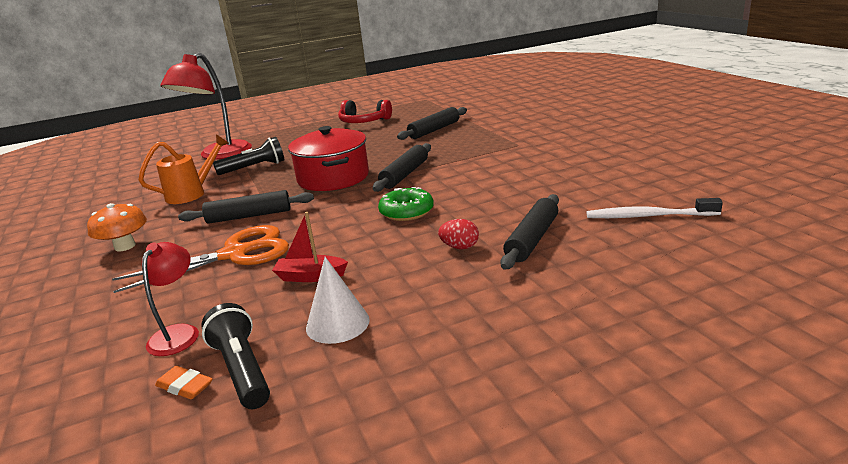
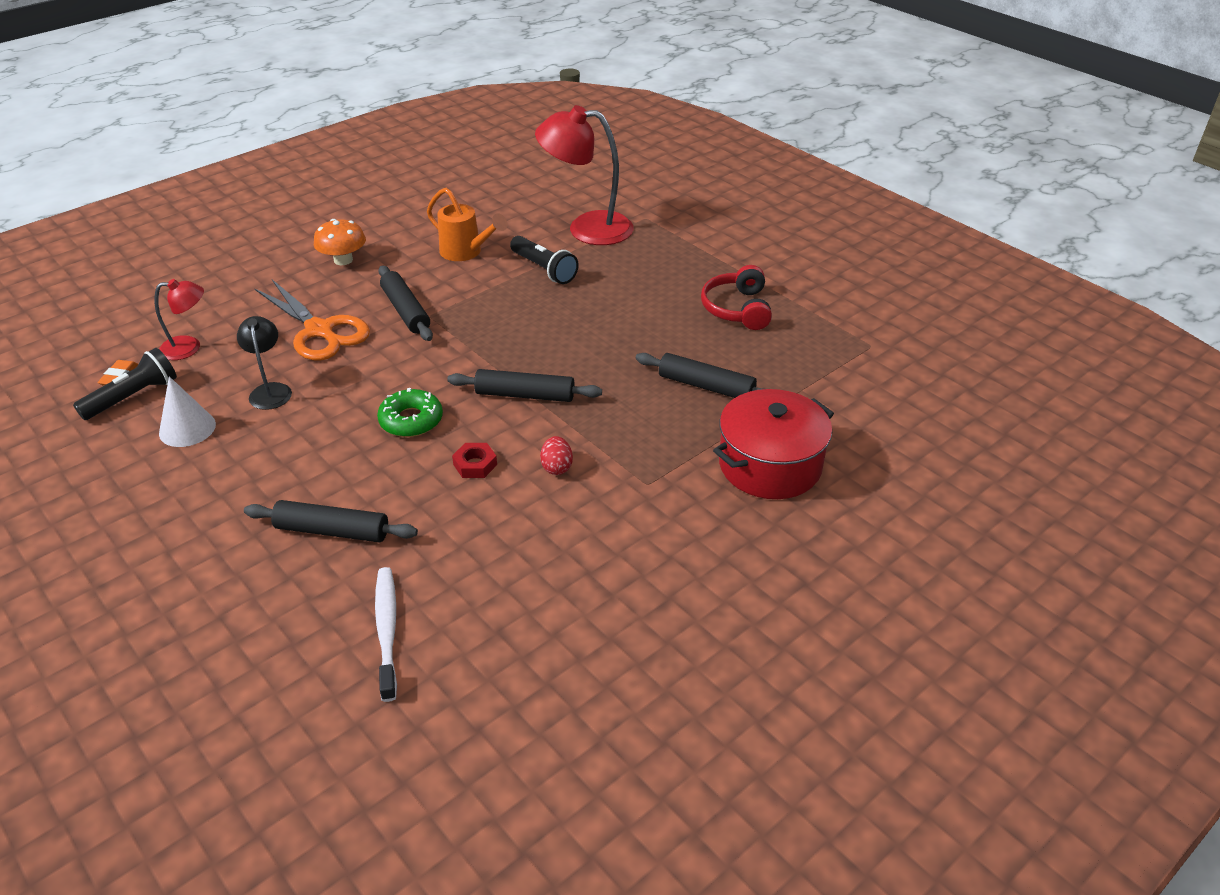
camera: 70 degrees right, 15 degrees up
red boat [272,212,348,282] -> black lamp [237,316,292,410]
red pot [288,126,369,191] -> red pot moved to [713,389,834,499]
red egg [438,219,479,249] -> red egg moved to [540,436,573,475]
none -> red nut [452,443,497,478]

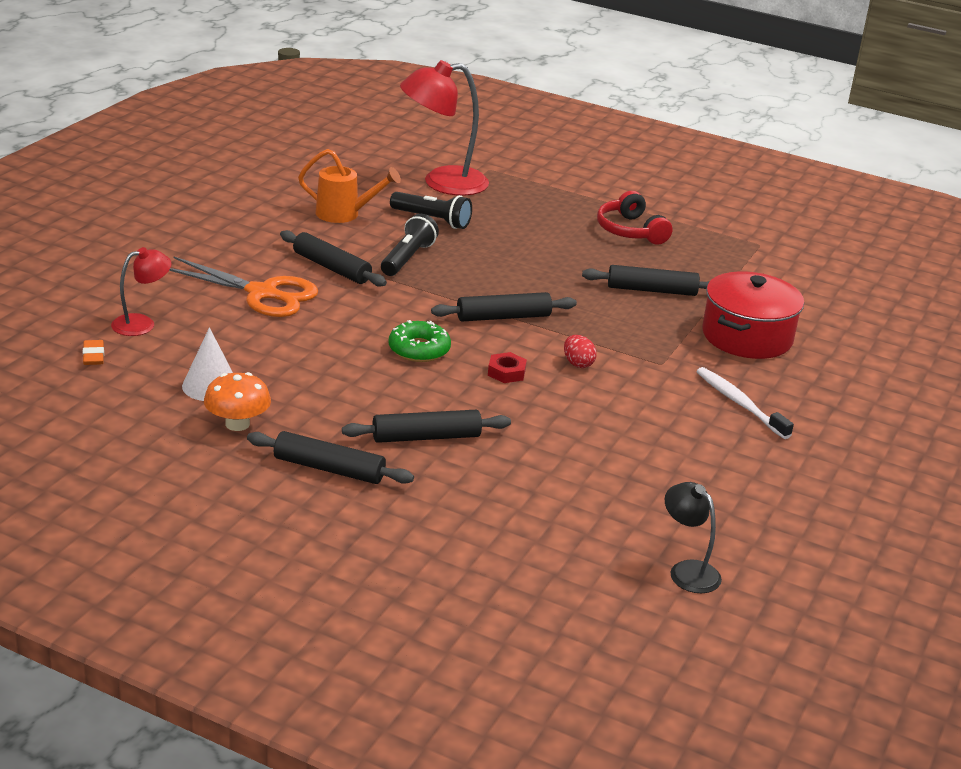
camera: 25 degrees left, 10 degrees down
black flashlight [73,348,177,420] -> black flashlight moved to [381,214,439,276]
black lamp [237,316,292,410] -> black lamp moved to [665,482,722,593]
orange mushroom [314,219,366,265] -> orange mushroom moved to [204,372,271,431]
white toothbrush [375,567,397,702] -> white toothbrush moved to [696,367,794,439]
none -> black rolling pin [247,431,414,484]

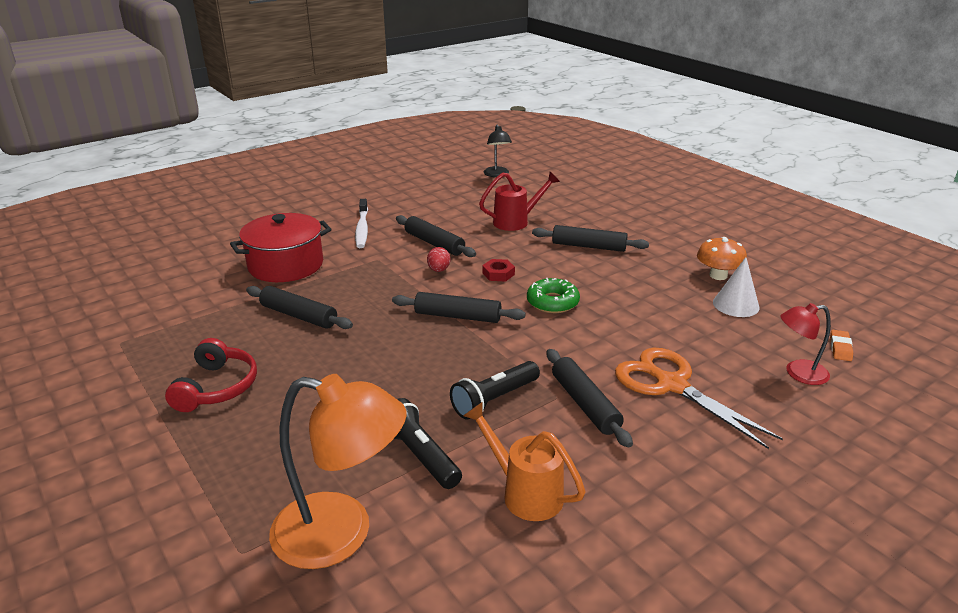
camera: 150 degrees left, 0 degrees up
black rolling pin [247,431,414,484] -> black rolling pin moved to [396,215,476,257]
red lamp [400,60,489,196] -> orange lamp [269,374,406,569]
none -> red watering can [479,172,560,231]

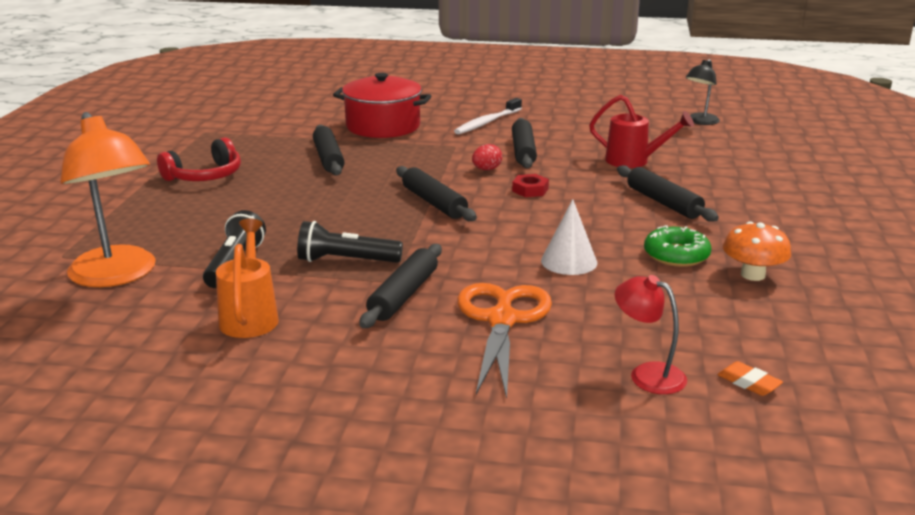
camera: 45 degrees right, 5 degrees down
green donut [527,278,580,313] -> green donut moved to [644,225,712,267]
white cone [713,257,760,317] -> white cone moved to [541,199,597,275]
orange eraser [830,330,853,361] -> orange eraser turned 75 degrees clockwise [717,361,783,396]

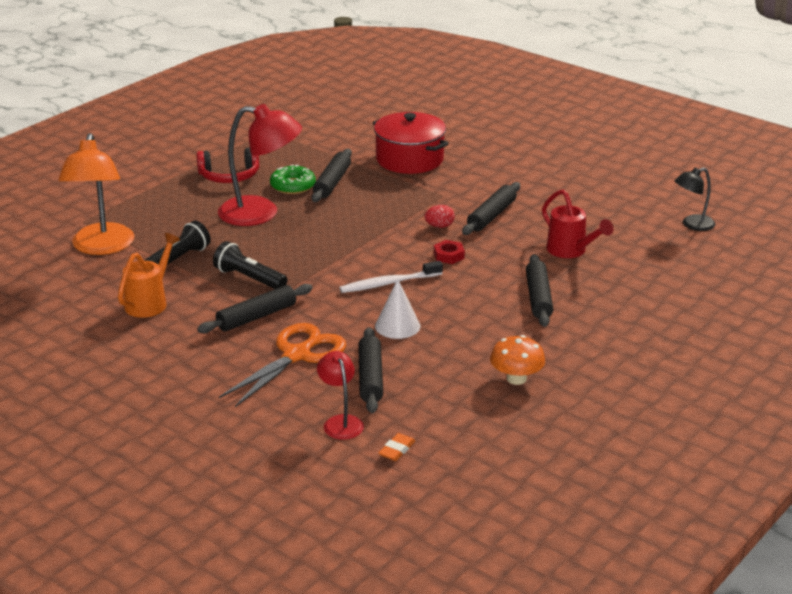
camera: 30 degrees right, 5 degrees up
black rolling pin [396,166,477,221] -> black rolling pin moved to [358,327,383,413]
white toothbrush [454,98,522,134] -> white toothbrush moved to [339,261,443,293]
green donut [644,225,712,267] -> green donut moved to [270,165,316,194]
orange eraser [717,361,783,396] -> orange eraser turned 45 degrees clockwise [379,433,415,461]
none -> red lamp [218,104,302,226]

